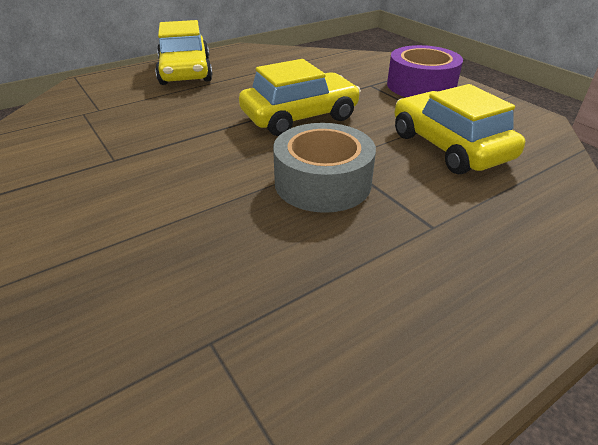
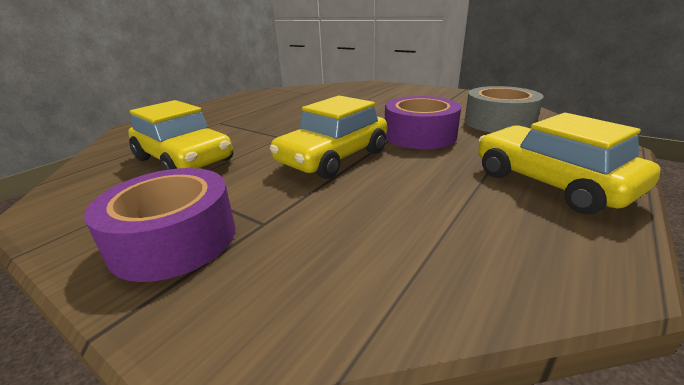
camera: 160 degrees right, 10 degrees down
grey tape [273,123,376,213] -> grey tape moved to [465,86,544,133]
none -> purple tape [385,96,461,149]

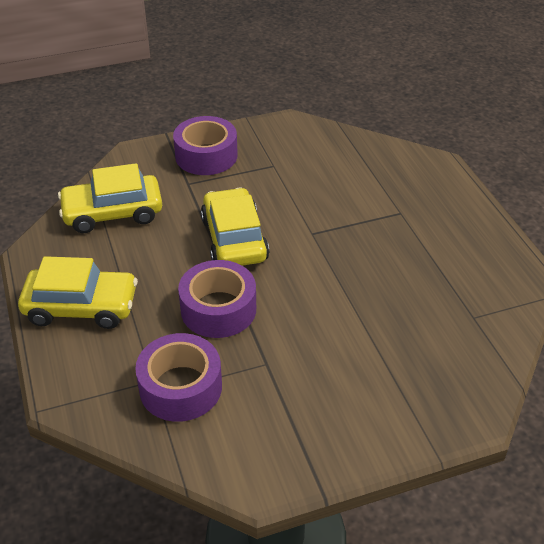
camera: 125 degrees right, 15 degrees up
yellow car [128,100,233,170] -> yellow car moved to [58,163,162,233]
grey tape [465,86,544,133] -> purple tape [135,333,222,422]

